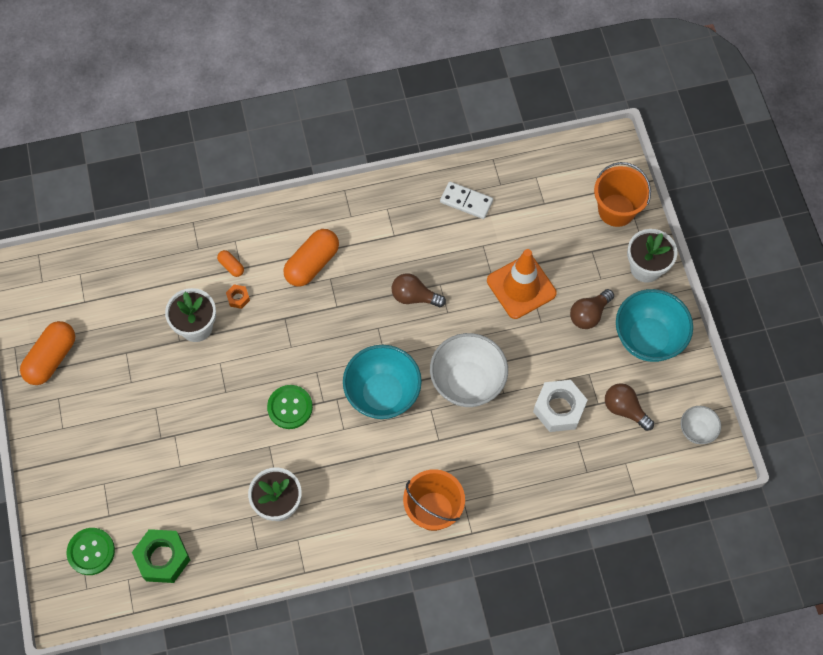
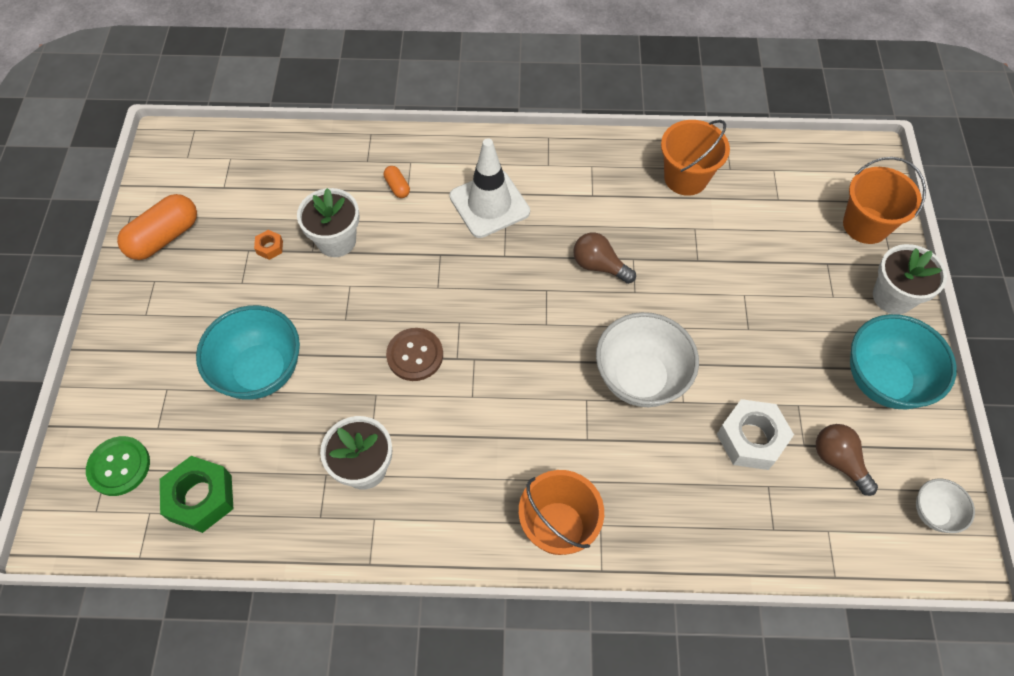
camera: 15 degrees right, 5 degrees down
orange nut [226,285,250,309] -> orange nut moved to [254,230,283,260]
green button [267,385,313,429] -> brown button [386,328,443,381]
orange capsule [284,229,339,287] -> white traffic cone [449,138,530,238]
turquoise bowl [343,345,422,419] -> turquoise bowl moved to [196,305,300,400]
white domino [440,182,493,219] -> orange bucket [661,120,730,196]
orange traffic cone [487,249,557,319] -> none
brown light bulb [570,289,614,329] -> none

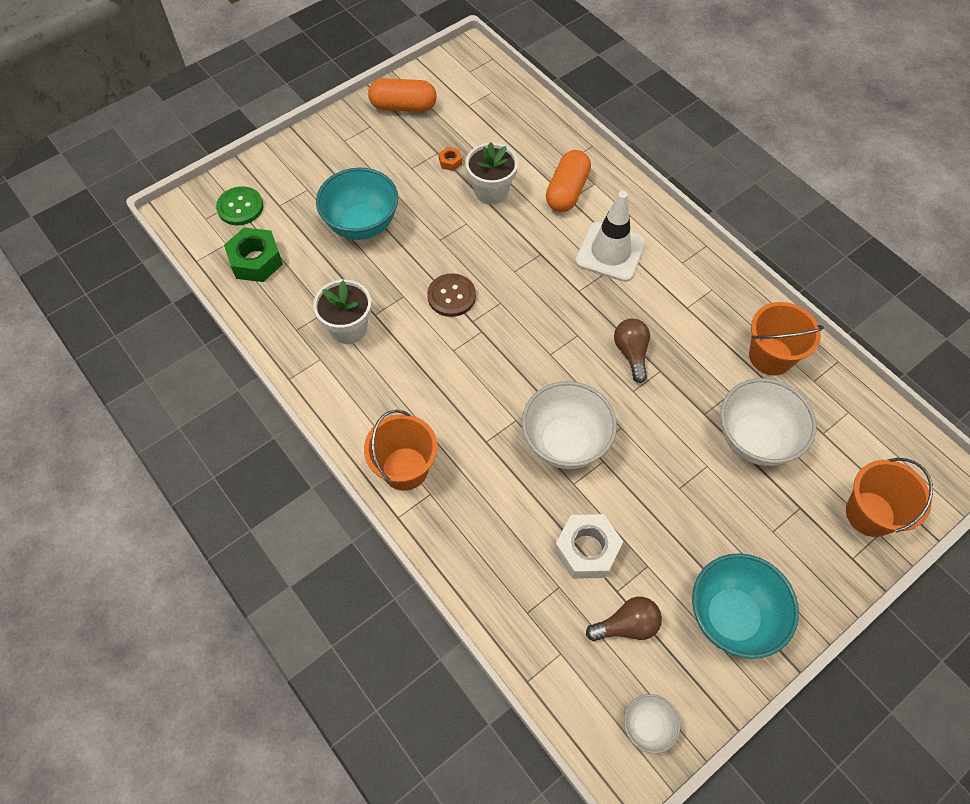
camera: 50 degrees right, 0 degrees up
orange capsule [384,166,410,198] -> orange capsule [546,150,591,212], size x2.09
brown light bulb [816,424,878,496] -> brown light bulb turned 60 degrees clockwise [586,597,662,641]
white flower pot [873,244,947,315] -> none
none -> white bowl [720,378,816,466]

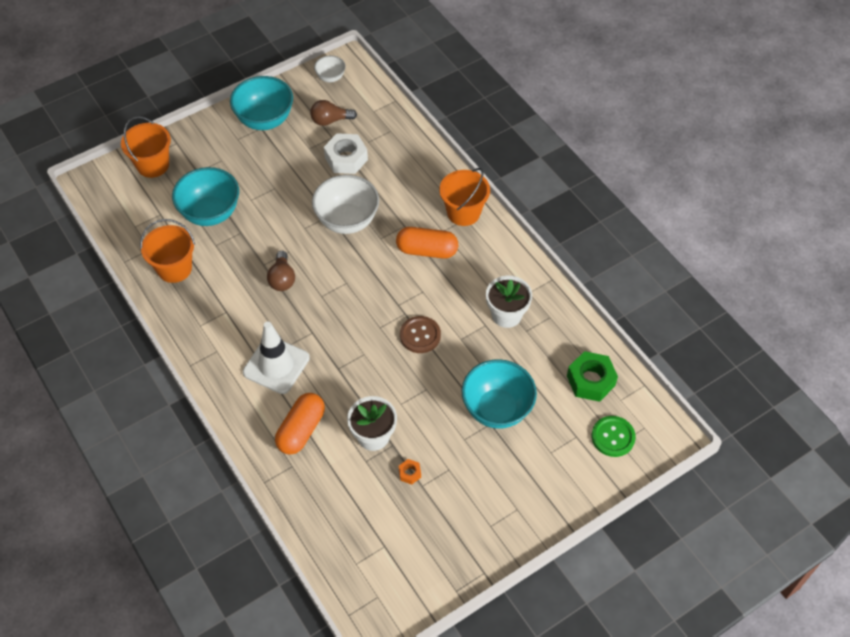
camera: 175 degrees left, 5 degrees down
orange capsule [368,78,437,112] -> orange capsule moved to [396,227,458,259]
white bowl [720,378,816,466] -> turquoise bowl [172,167,239,226]

